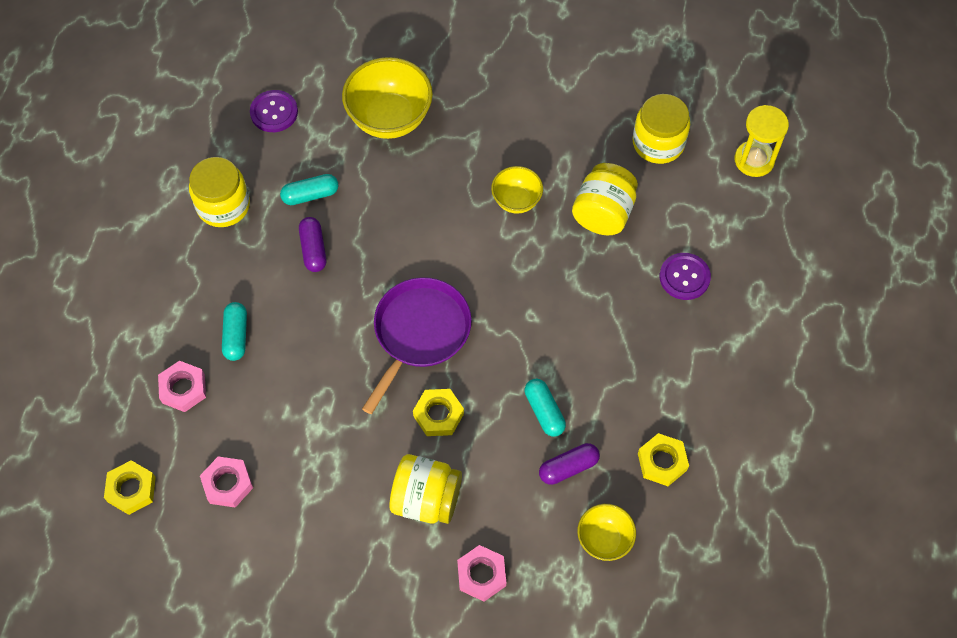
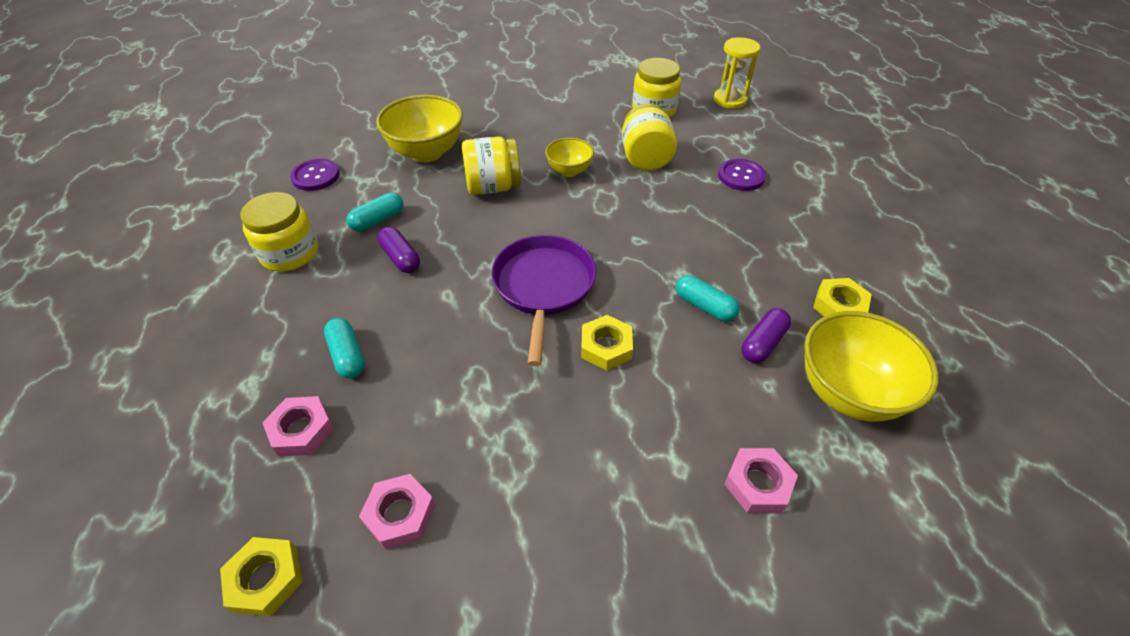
camera: 25 degrees left, 15 degrees down
yellow jar [390,454,462,524] -> yellow jar moved to [462,136,521,195]
yellow bowl [578,504,636,561] -> yellow bowl [804,311,939,421], size x1.78

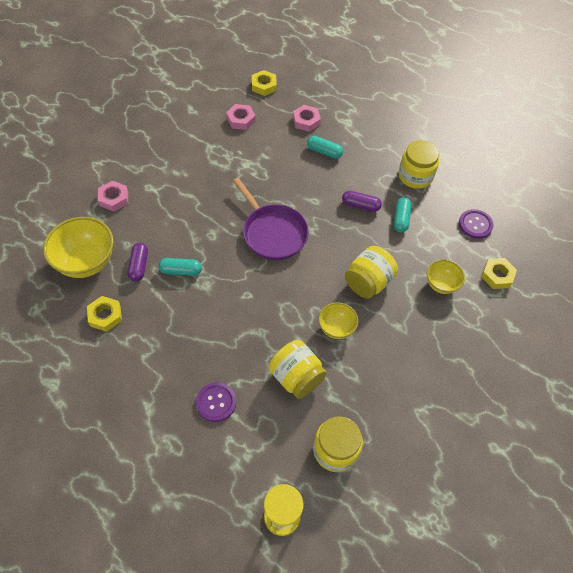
camera: 140 degrees right, 10 degrees up
yellow bowl [376,95,463,162] -> yellow bowl [427,260,465,294], size x0.56
yellow nut [581,315,633,370] -> yellow nut moved to [481,258,517,289]

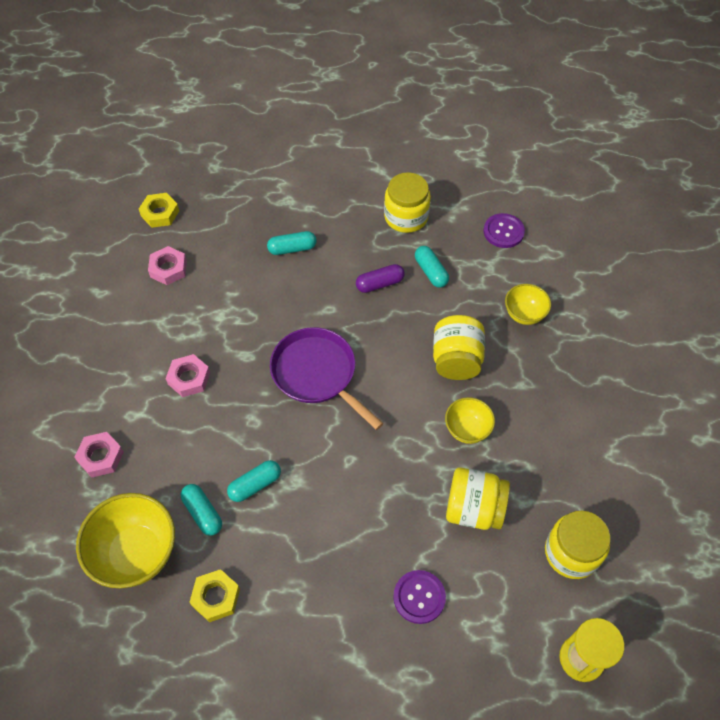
camera: 35 degrees left, 0 degrees up
purple capsule [128,243,148,282] -> turquoise capsule [181,484,222,536]
purple pan [233,178,309,260] -> purple pan turned 150 degrees counterclockwise [270,327,384,430]
pink nut [293,105,321,132] -> pink nut moved to [165,354,210,397]
yellow nut [481,258,517,289] -> none

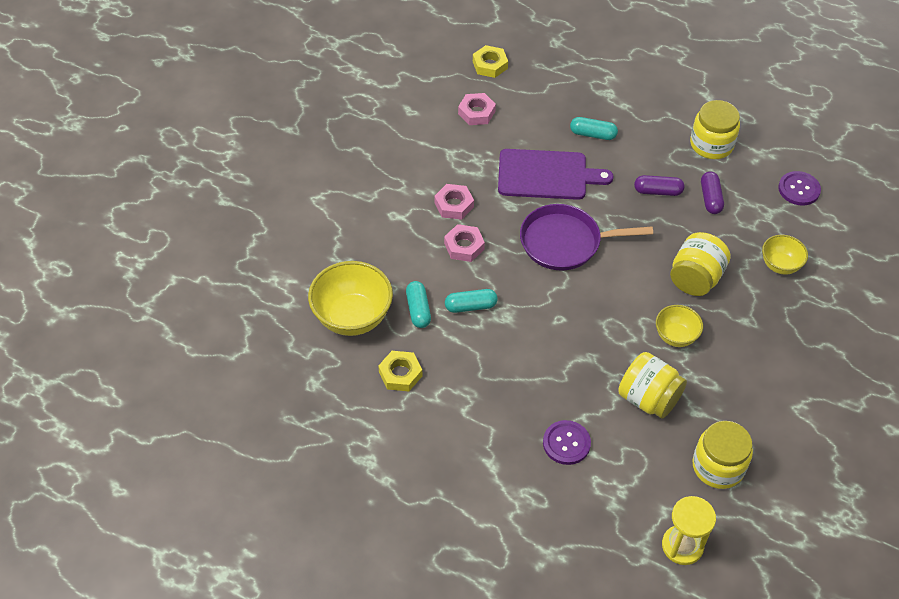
camera: 25 degrees right, 5 degrees down
pink nut [74,432,124,478] -> pink nut moved to [444,224,485,262]
purple pan [270,327,384,430] -> purple pan turned 75 degrees counterclockwise [520,204,653,271]
turquoise capsule [415,246,449,287] -> purple capsule [701,172,724,214]
none -> purple cutting board [498,149,614,200]

